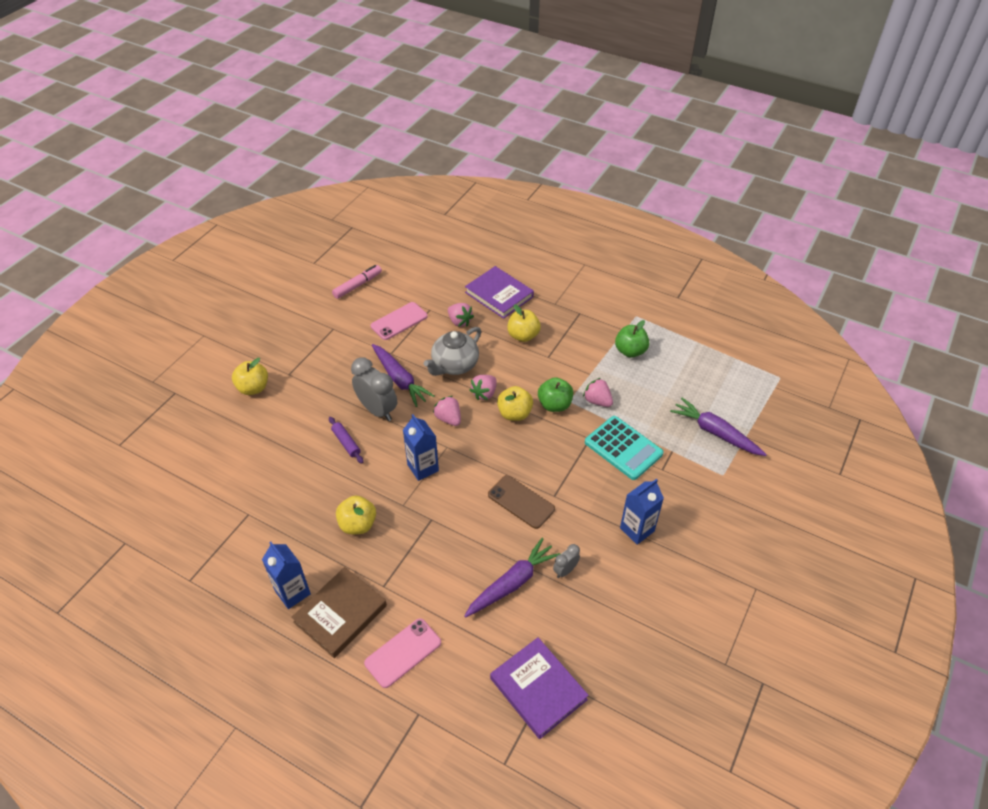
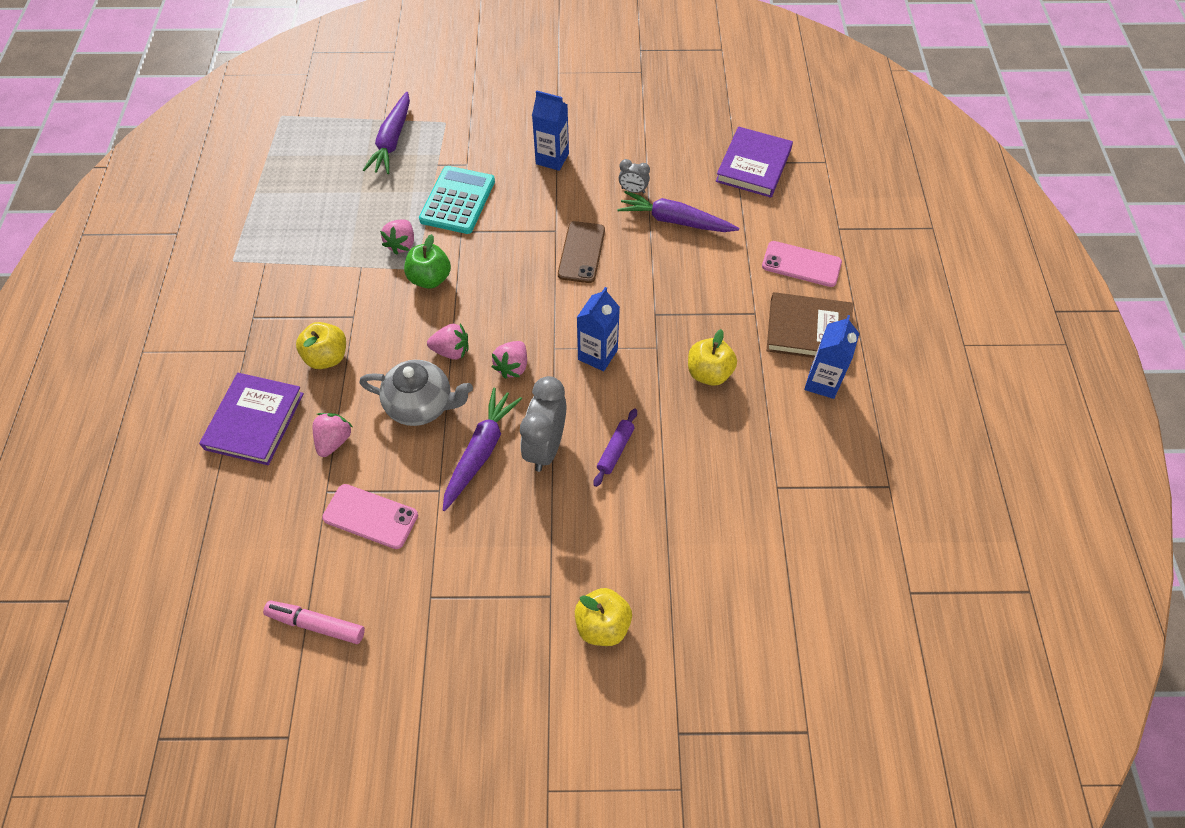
camera: 120 degrees left, 10 degrees up
yellow apple [497,386,533,421] -> none
green apple [615,320,649,358] -> none

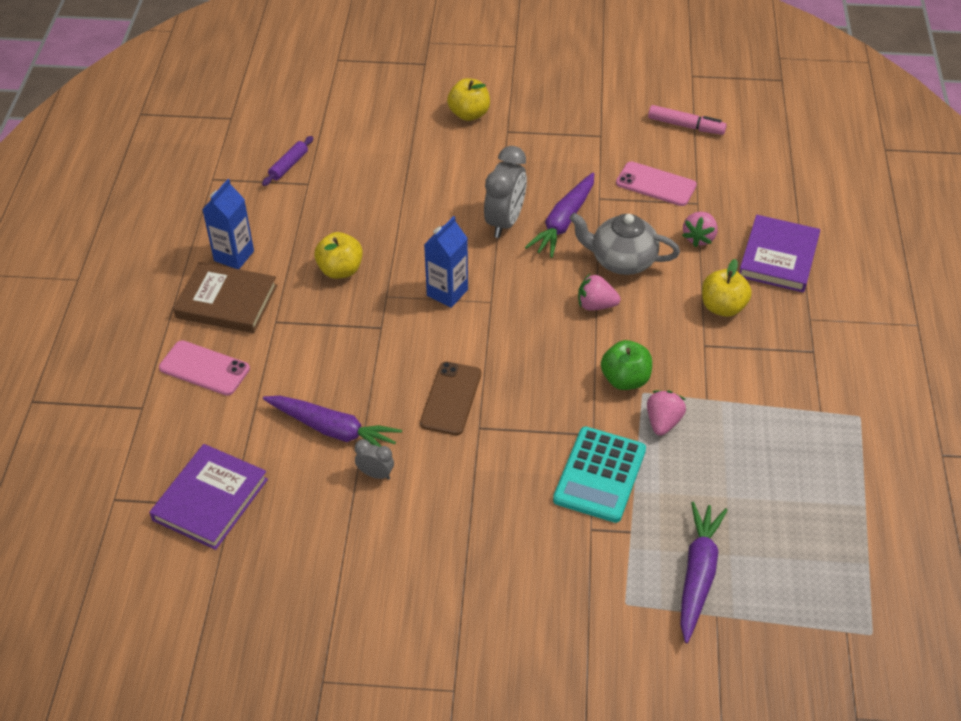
camera: 175 degrees left, 10 degrees down
pink strawberry [492,341,527,379] -> none
blue carton [532,90,569,171] -> none
purple rolling pin [594,409,637,487] -> purple rolling pin moved to [262,136,313,186]

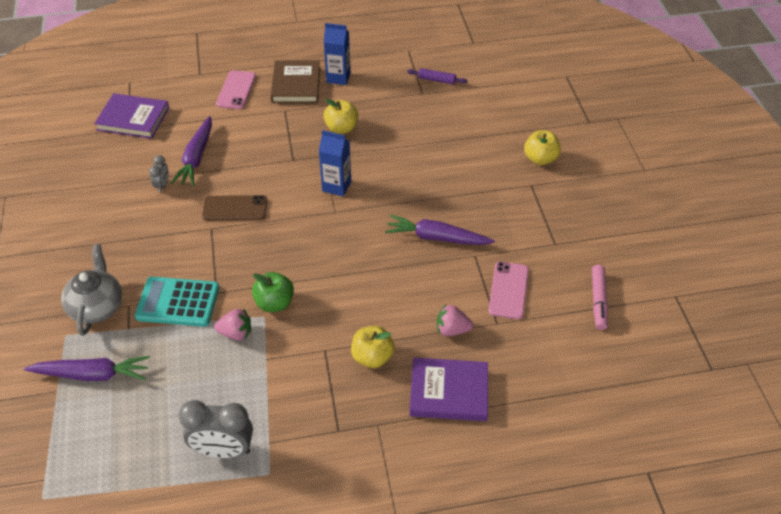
camera: 75 degrees right, 0 degrees up
grey clock [484,146,527,238] -> grey clock moved to [179,400,253,458]
grey teapot [569,213,680,275] -> grey teapot moved to [61,244,122,336]
pink strawberry [578,274,621,311] -> none

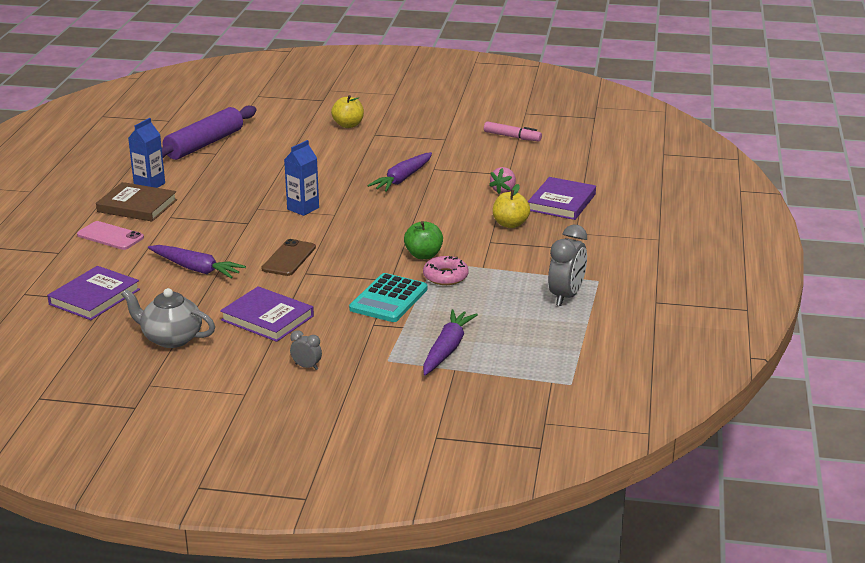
camera: 70 degrees left, 20 degrees down
grey teapot [61,244,122,336] -> grey teapot moved to [121,288,215,348]
grey clock [149,155,169,193] -> grey clock moved to [290,330,322,370]
pink strawberry [214,308,251,341] -> pink donut [423,256,469,285]
yellow apple [323,99,358,134] -> none
purple rolling pin [407,68,467,85] -> purple rolling pin [162,106,256,160], size x2.40
pink phone [488,262,529,319] -> none
none -> purple book [220,286,314,342]

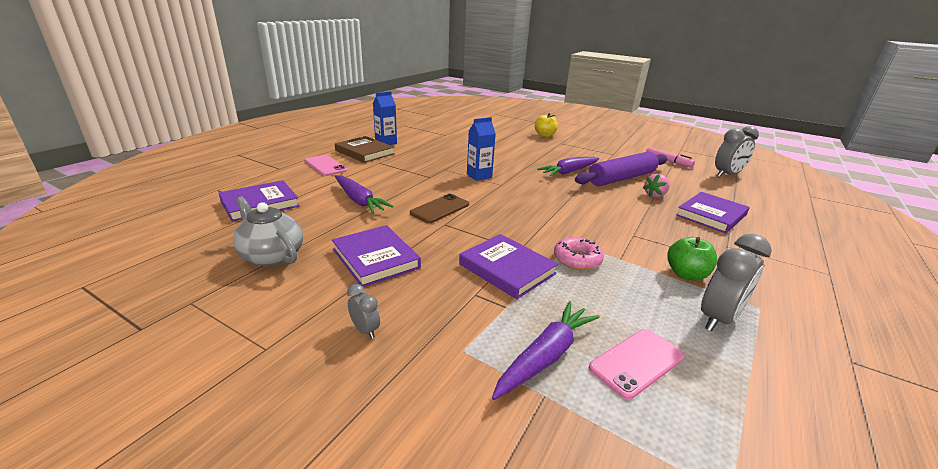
camera: 20 degrees right, 0 degrees up
purple rolling pin [162,106,256,160] -> purple rolling pin moved to [575,152,668,186]
turquoise calculator [349,273,428,322] -> purple book [459,234,558,299]
green apple [404,221,443,259] -> green apple moved to [667,237,717,281]
yellow apple [493,184,530,228] -> none
none -> pink phone [589,329,685,400]
none -> grey clock [715,126,759,178]

